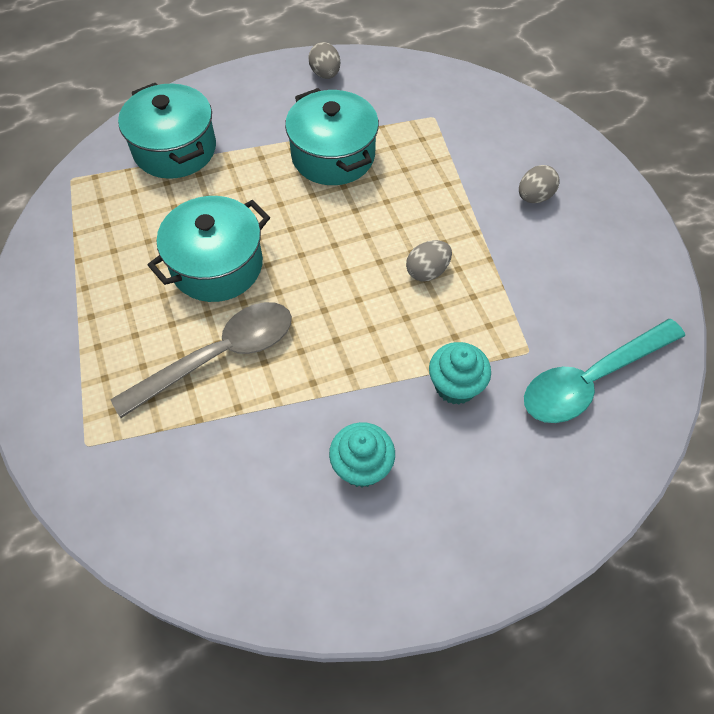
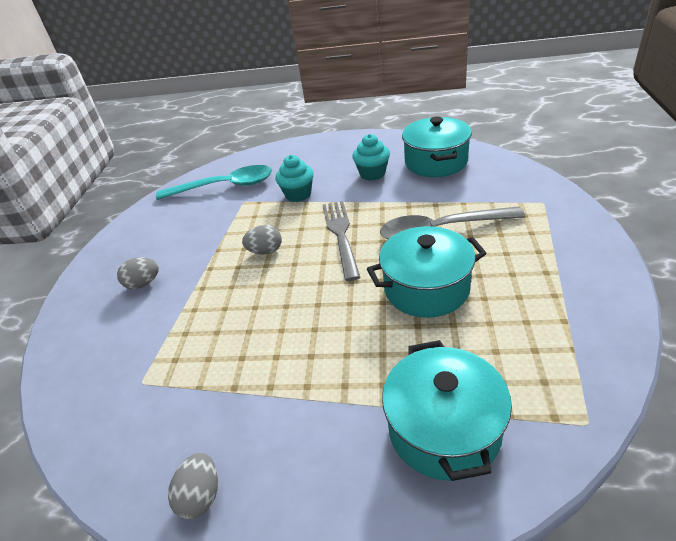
camera: 150 degrees left, 20 degrees down
turquoise pot [285,88,379,185] -> turquoise pot moved to [402,117,472,177]
none -> grey fork [322,201,360,281]

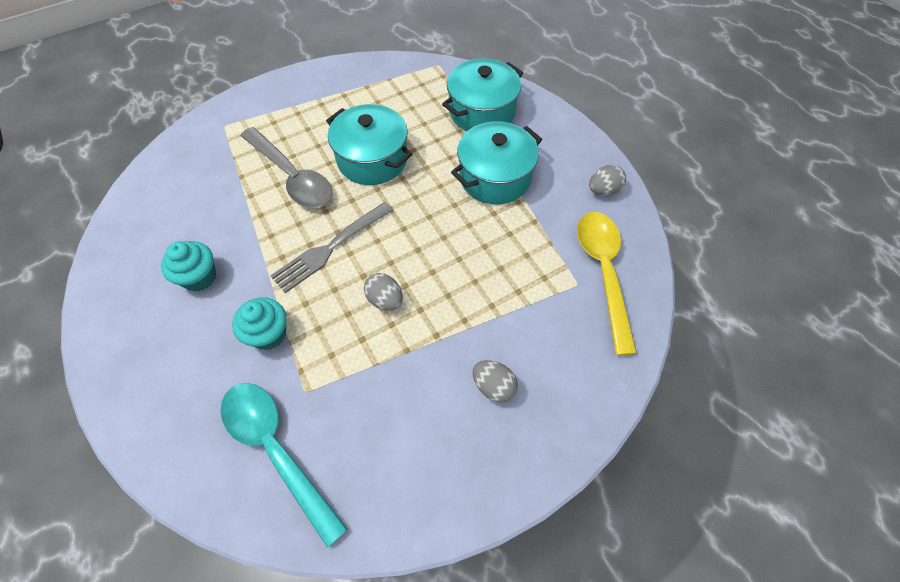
camera: 130 degrees left, 20 degrees up
turquoise pot [402,117,472,177] -> turquoise pot moved to [451,121,542,204]
none -> yellow spoon [577,212,637,355]

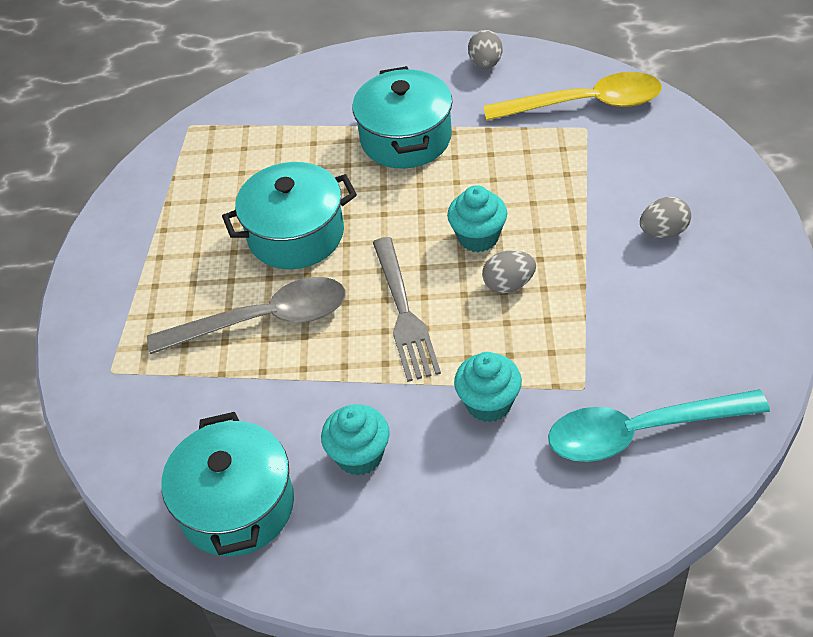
camera: 55 degrees left, 10 degrees down
turquoise pot [442,58,523,131] -> turquoise pot moved to [161,412,294,556]
yellow spoon [577,212,637,355] -> yellow spoon turned 150 degrees clockwise [484,72,662,121]
none -> turquoise cupcake [447,185,507,252]

